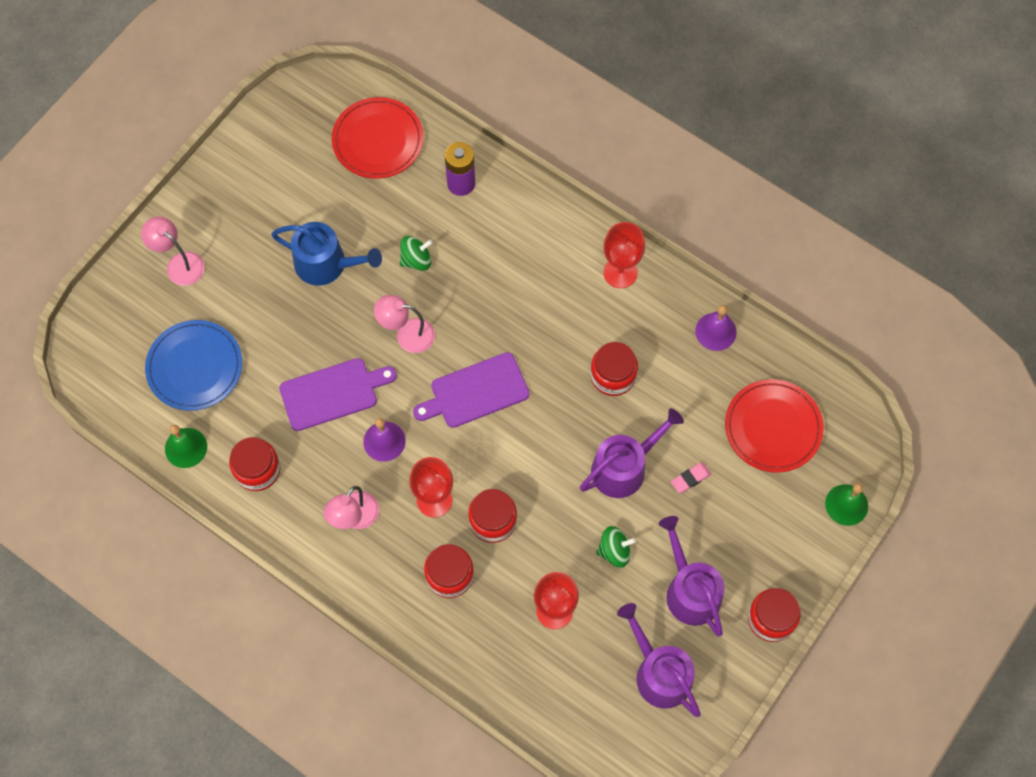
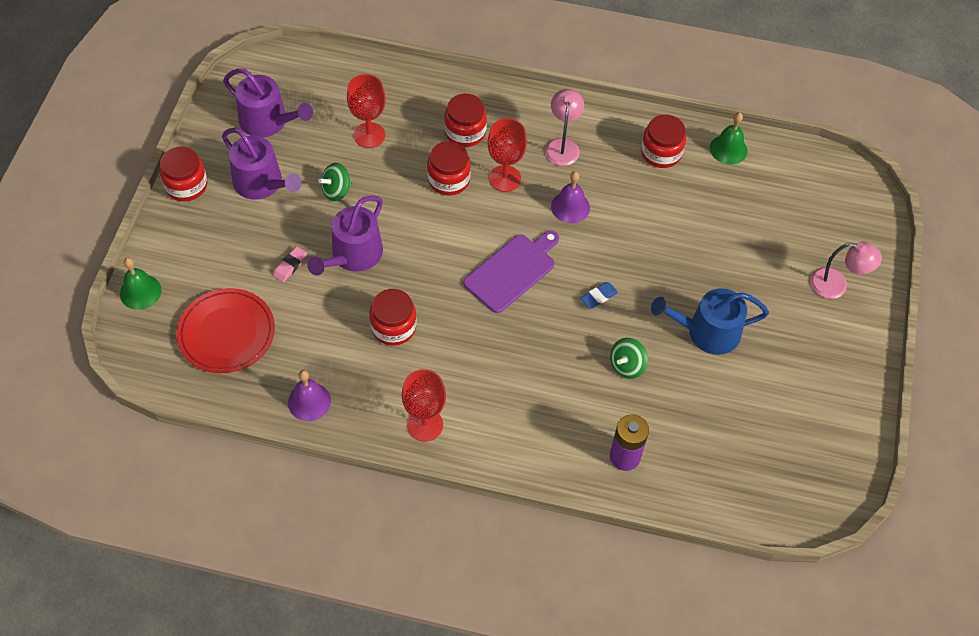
camera: 155 degrees right, 10 degrees down
blue plate [145,320,242,411] -> none
purple cutting board [279,358,397,431] -> none
red plate [332,97,423,179] -> none
pink lamp [374,295,435,353] -> blue eraser [580,282,618,309]

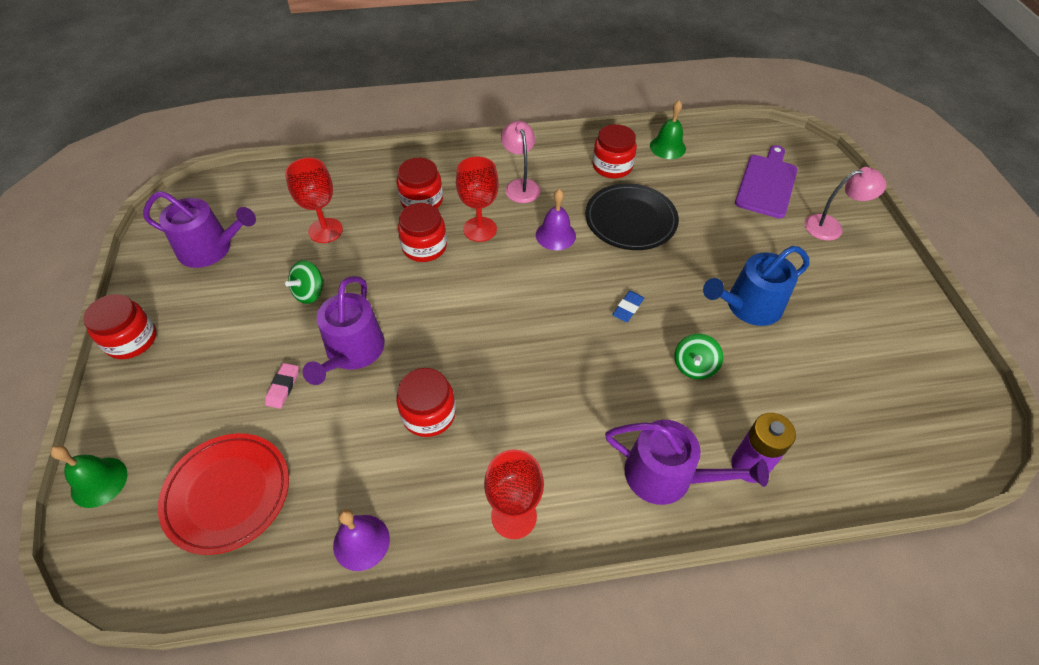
camera: 20 degrees left, 5 degrees down
purple watering can [222,128,302,200] -> purple watering can moved to [605,420,769,505]
purple cutting board [463,230,559,313] -> purple cutting board moved to [735,145,798,218]
none -> black plate [585,183,679,250]

